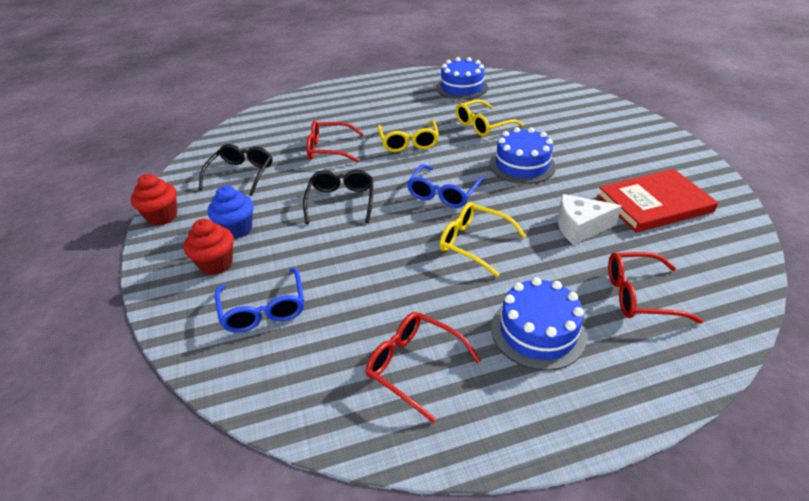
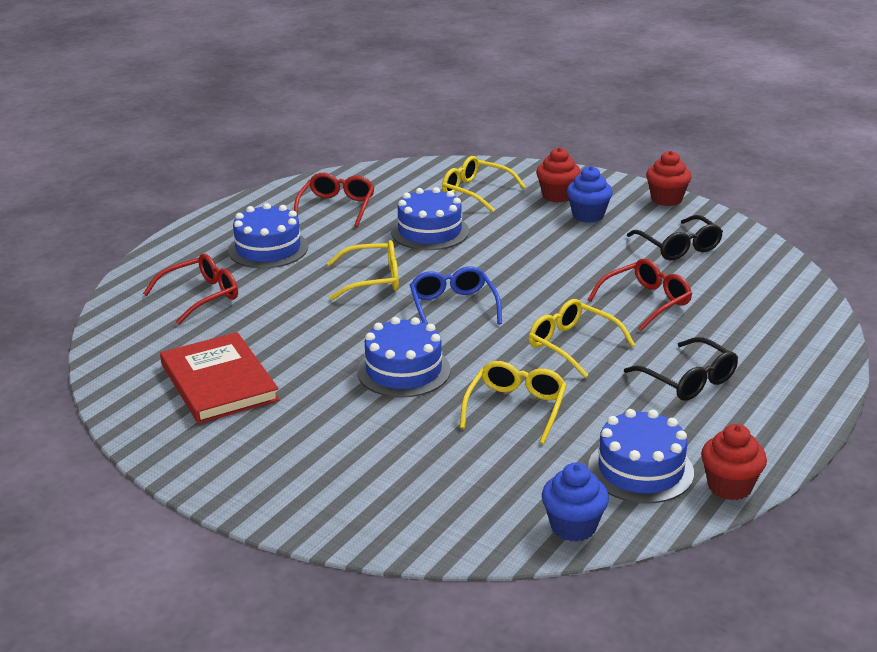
camera: 140 degrees right, 10 degrees down
blue glasses [215,268,304,333] -> yellow glasses [442,156,526,212]
black glasses [303,170,373,224] -> black glasses moved to [624,337,738,401]
red glasses [366,312,481,423] -> red glasses turned 75 degrees counterclockwise [294,173,375,227]
white cheese [558,194,622,245] -> none
red book [597,169,718,233] -> red book turned 60 degrees counterclockwise [160,332,279,424]
none -> blue cake [391,187,469,250]
none -> blue cupcake [542,463,609,542]
none -> red cupcake [701,424,767,500]

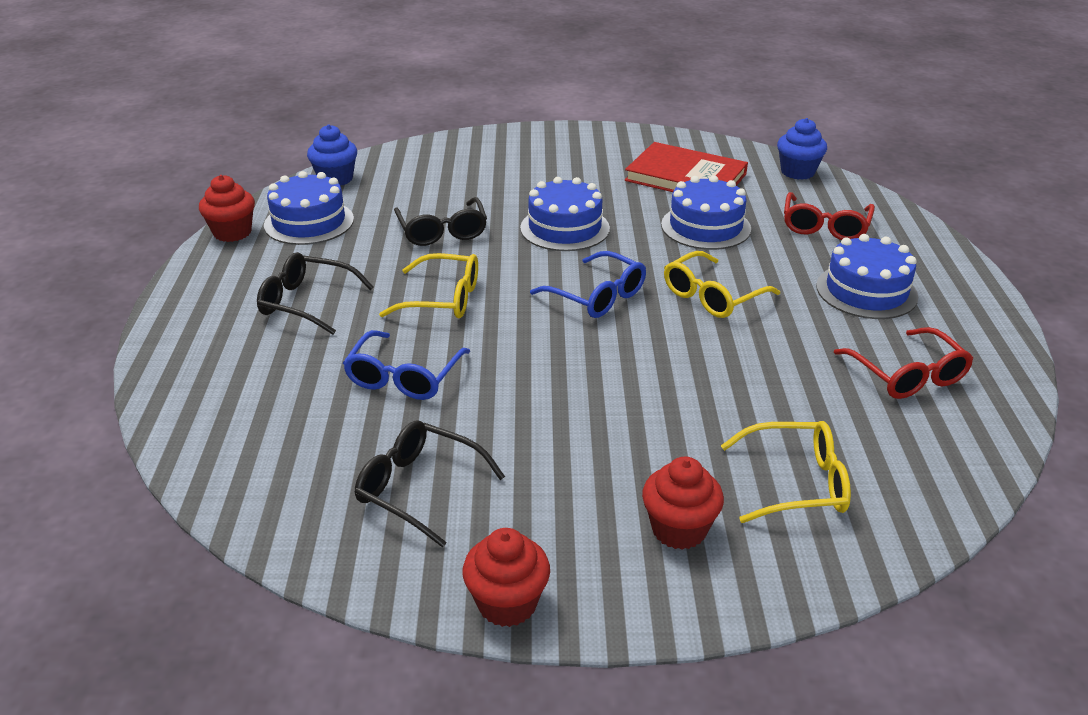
camera: 145 degrees right, 5 degrees up
blue cake [391,187,469,250] -> blue cake moved to [661,175,751,250]
yellow glasses [460,361,567,444] -> black glasses [394,197,487,246]
blue cupcake [567,166,613,223] -> blue cupcake moved to [777,118,827,180]
red glasses [588,259,692,331] -> blue glasses [343,330,470,400]

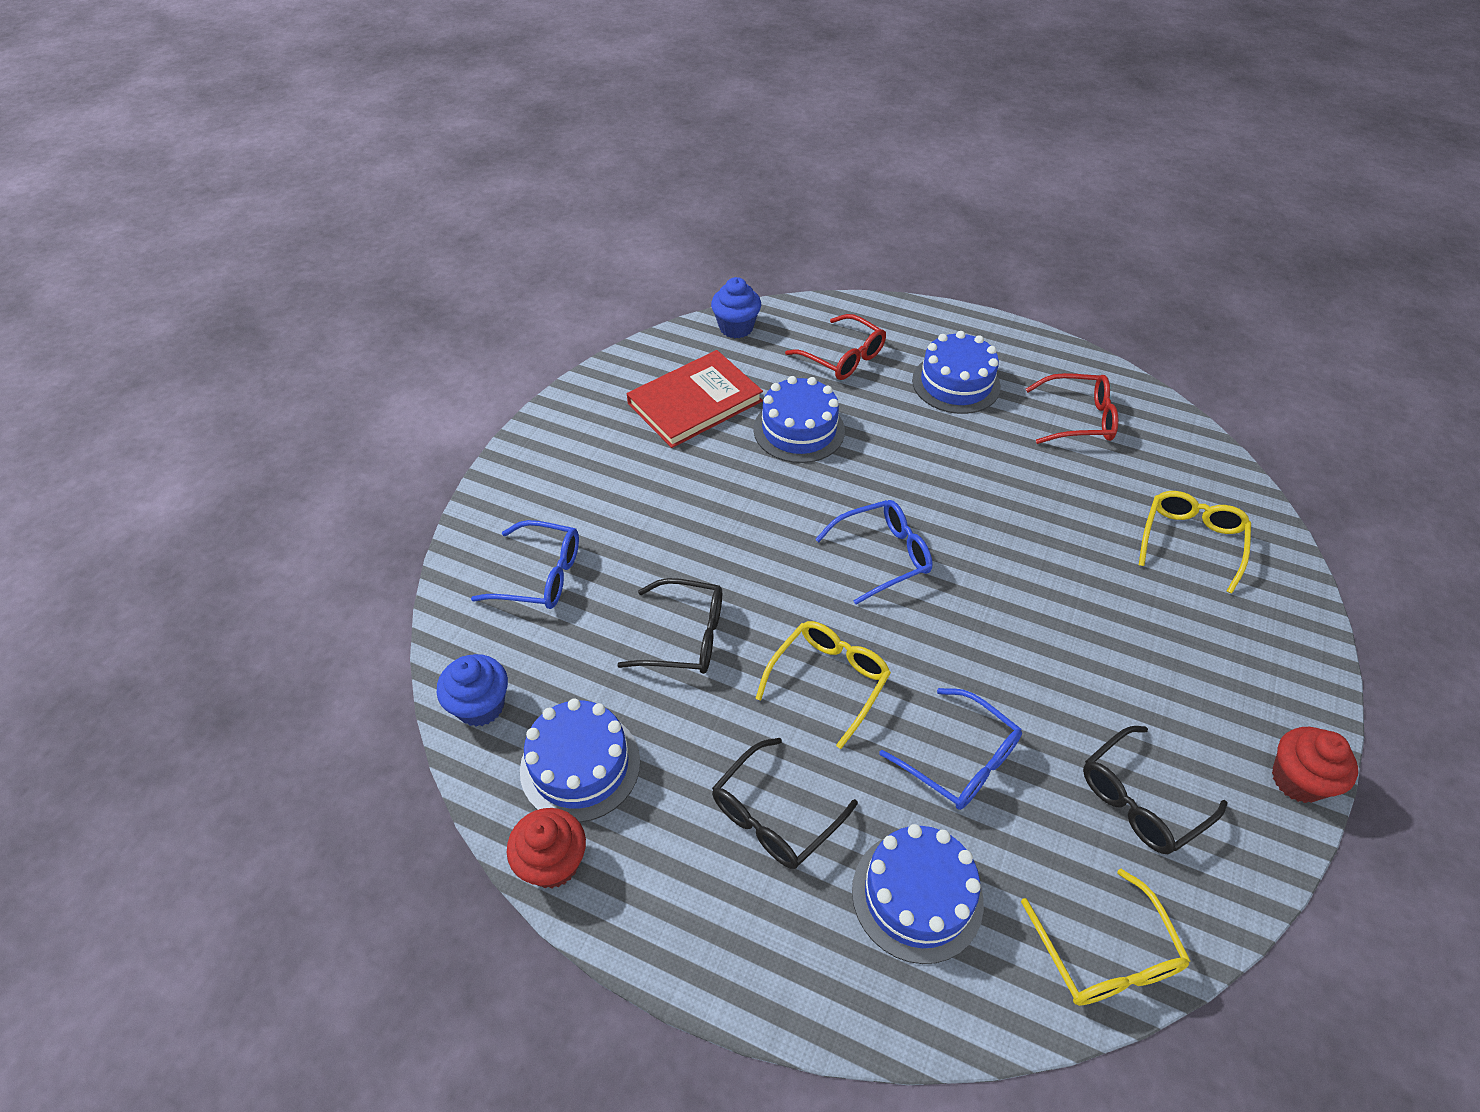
camera: 65 degrees left, 15 degrees up
blue cake [520,177,610,251] -> blue cake moved to [852,824,984,964]
red cupcake [642,457,724,550] -> none
yellow glasses [664,251,780,318] -> yellow glasses moved to [1021,869,1190,1006]
none -> blue glasses [471,520,579,609]

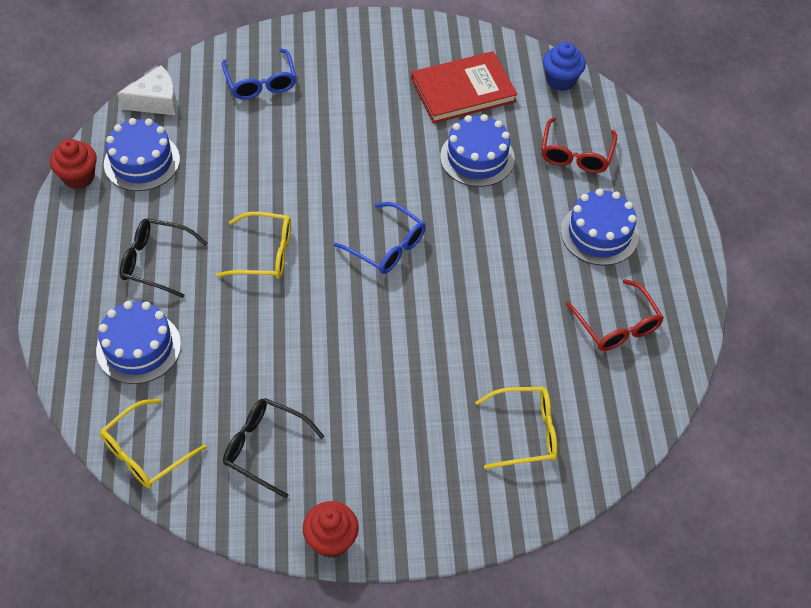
camera: 60 degrees right, 5 degrees up
blue cupcake [437,654,508,727] -> white cheese [117,65,177,115]
black glasses [617,578,722,674] -> none
red book [627,350,763,448] -> red book turned 45 degrees counterclockwise [411,51,518,124]
blue glasses [879,688,1022,810] -> none

